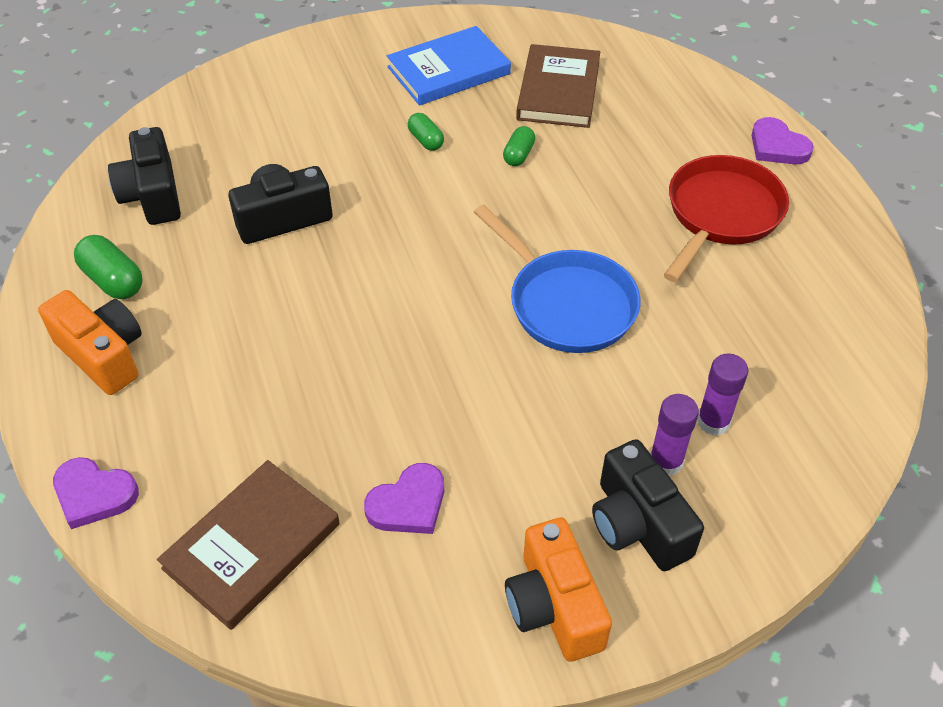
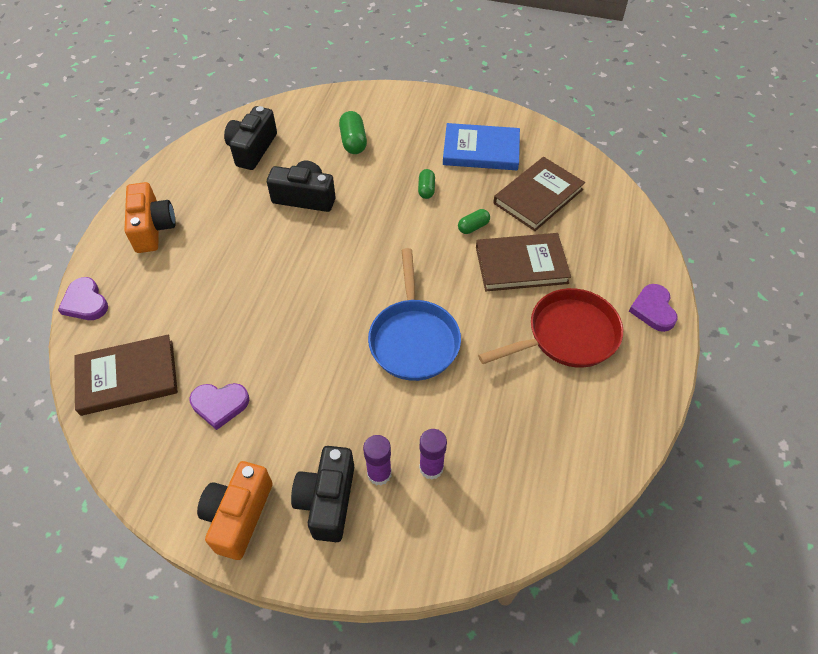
camera: 35 degrees right, 5 degrees up
green capsule [74,235,143,299] -> green capsule moved to [339,111,367,154]
none -> brown book [476,233,571,291]

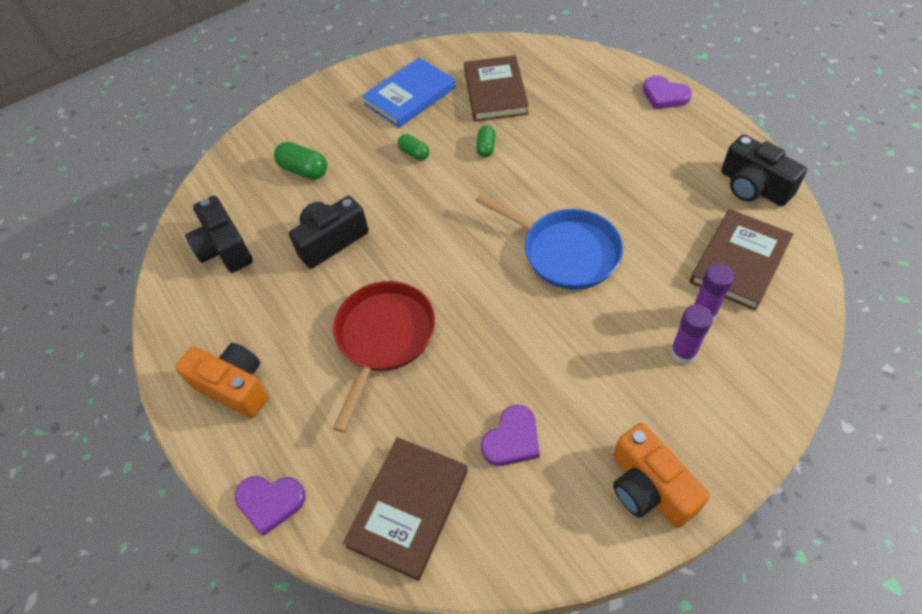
camera: 45 degrees left, 0 degrees up
black camera [291,446,354,542] -> black camera moved to [721,135,807,206]
brown book [476,233,571,291] -> brown book moved to [690,209,794,311]
red pan [478,288,623,368] -> red pan moved to [333,281,435,433]

